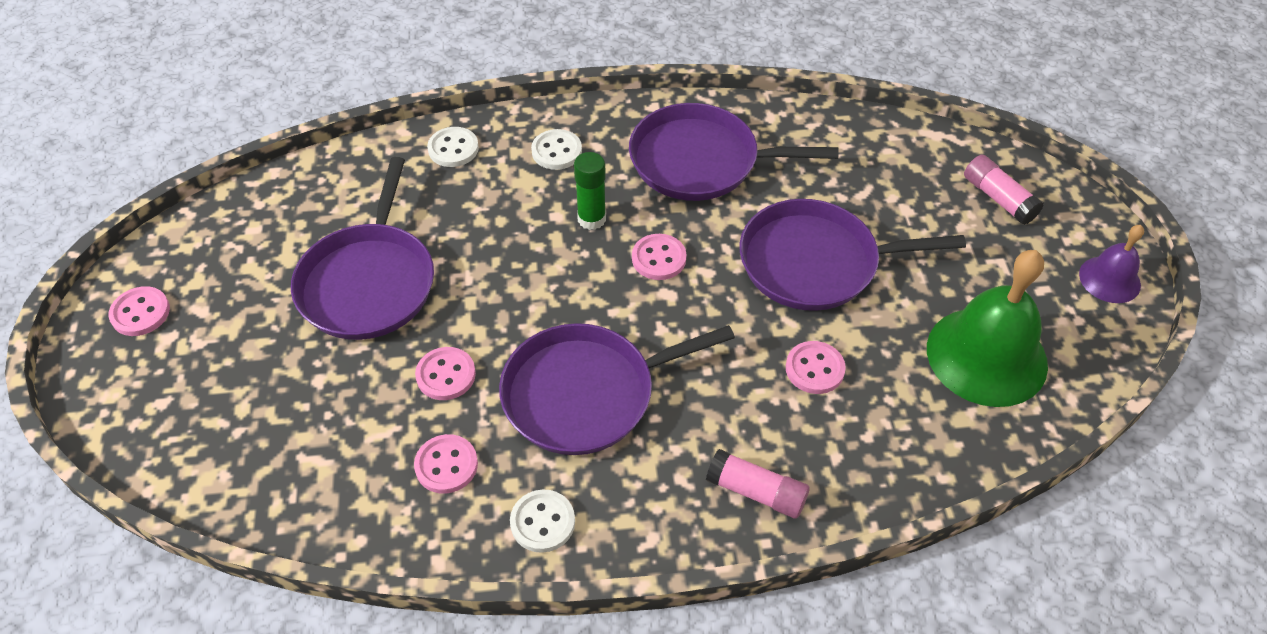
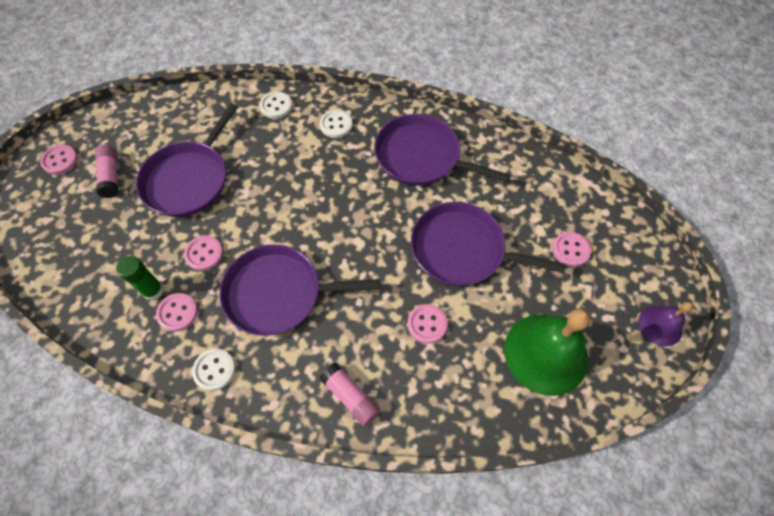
camera: 20 degrees right, 10 degrees up
green glue stick [574,152,606,230] -> green glue stick moved to [116,256,164,301]
pink button [632,234,687,280] -> pink button moved to [552,232,591,267]
pink glue stick [964,155,1044,225] -> pink glue stick moved to [95,145,118,198]

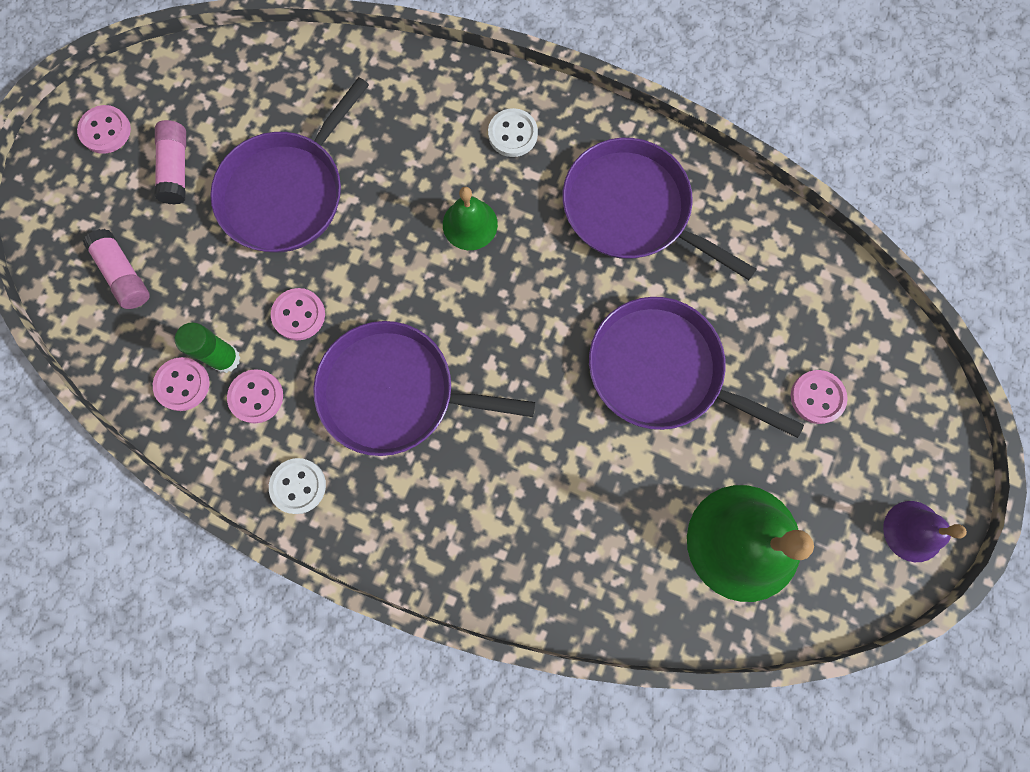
camera: 10 degrees right, 15 degrees up
white button [260,91,292,119] -> none
pink glue stick [320,363,380,426] -> pink glue stick moved to [83,229,150,309]
pink button [407,304,448,344] -> pink button moved to [153,357,210,411]
none -> green bell [443,187,498,250]

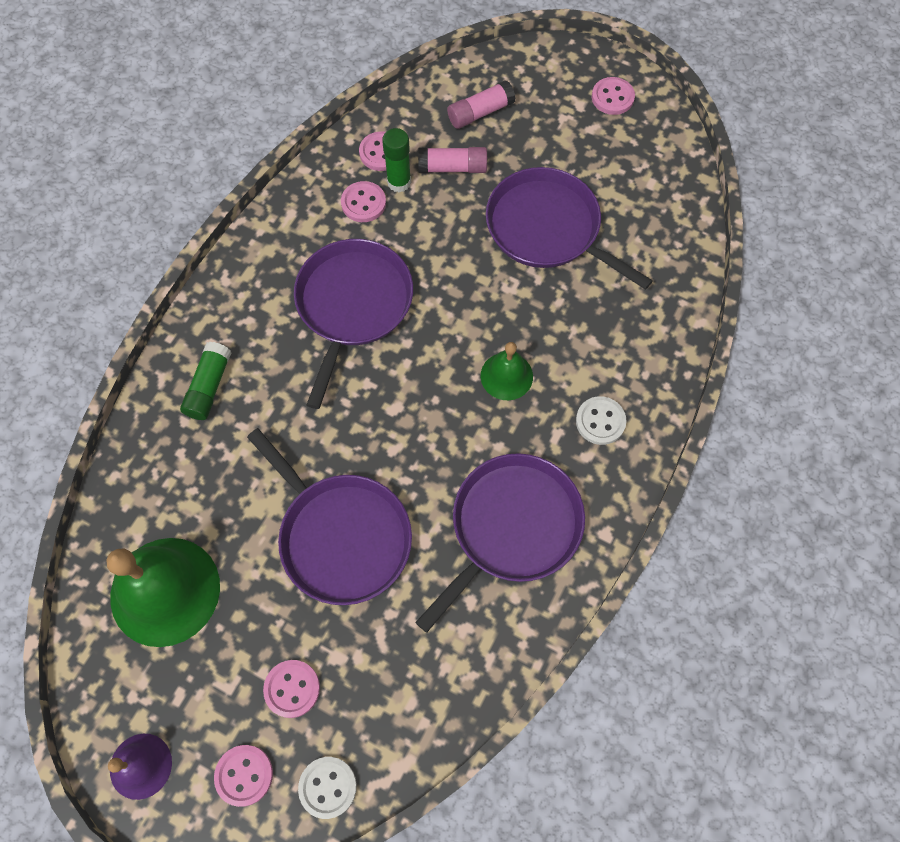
camera: 95 degrees right, 10 degrees down
pink glue stick [154,120,186,205] -> pink glue stick moved to [418,147,487,173]
white button [269,458,326,514] -> white button moved to [298,757,357,819]
pink button [271,288,325,340] -> pink button moved to [214,745,273,807]
purple pan [589,297,804,438] -> purple pan turned 105 degrees clockwise [247,428,412,605]
none -> green glue stick [180,342,232,420]

